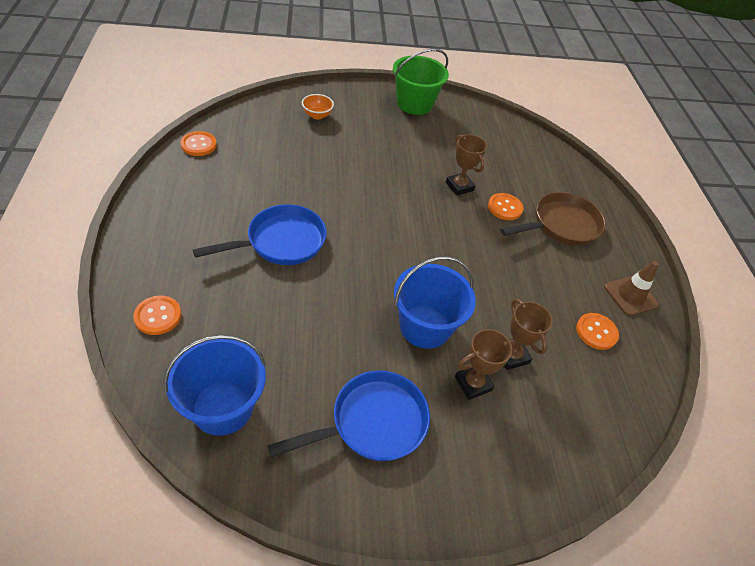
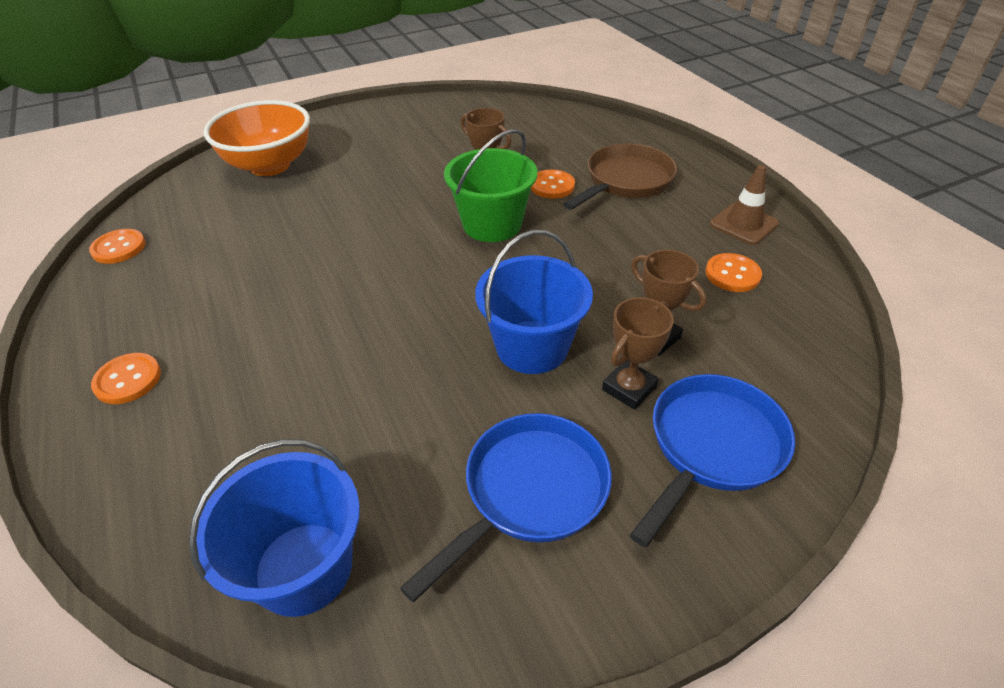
camera: 15 degrees left, 5 degrees down
orange button [133,296,181,335] -> orange button moved to [91,353,161,404]
blue pan [193,204,327,265] -> blue pan moved to [630,374,795,547]
orange bowl [302,94,334,119] -> orange bowl [203,100,310,176], size x2.29
green bucket [393,49,449,115] -> green bucket moved to [444,129,537,242]

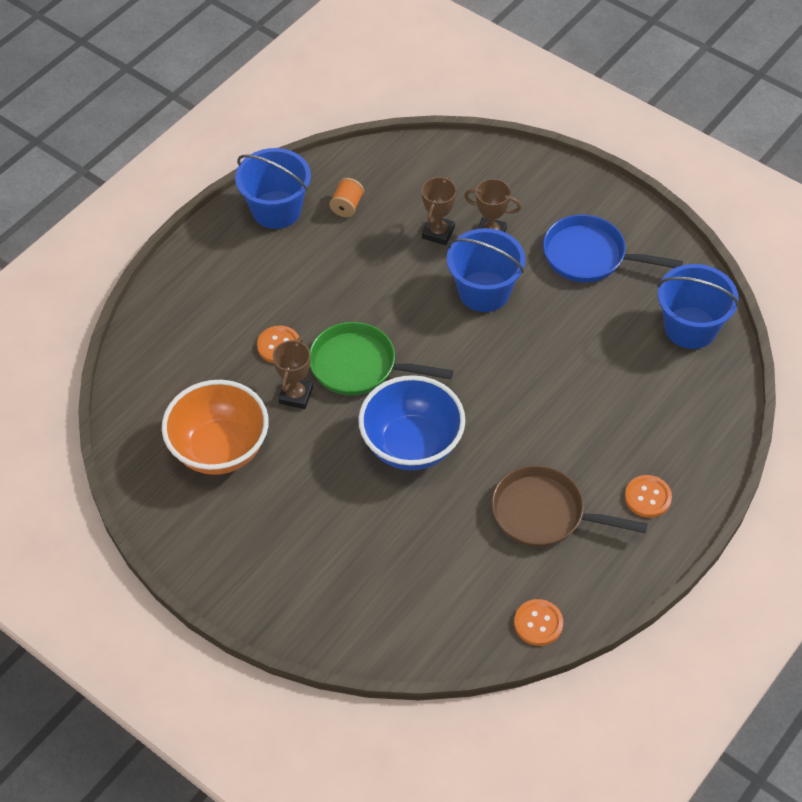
camera: 115 degrees left, 10 degrees up
orange bowl [203,100,310,176] -> orange bowl moved to [162,380,269,475]
green bucket [444,129,537,242] -> green pan [310,322,453,395]
brown pan [563,143,677,210] -> brown pan moved to [492,465,648,547]
blue pan [630,374,795,547] -> none
orange button [705,253,762,292] -> orange spool [329,178,364,217]
brown traffic cone [710,165,779,245] -> blue bucket [235,148,311,229]
none -> blue bowl [358,375,465,470]

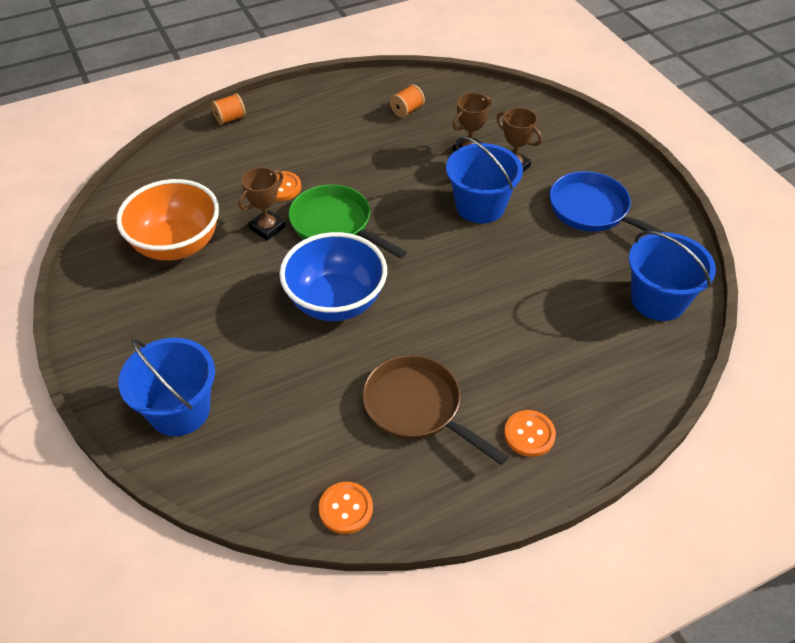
camera: 25 degrees right, 5 degrees down
blue bucket [235,148,311,229] -> blue bucket moved to [118,338,215,436]
none -> orange spool [211,93,246,125]

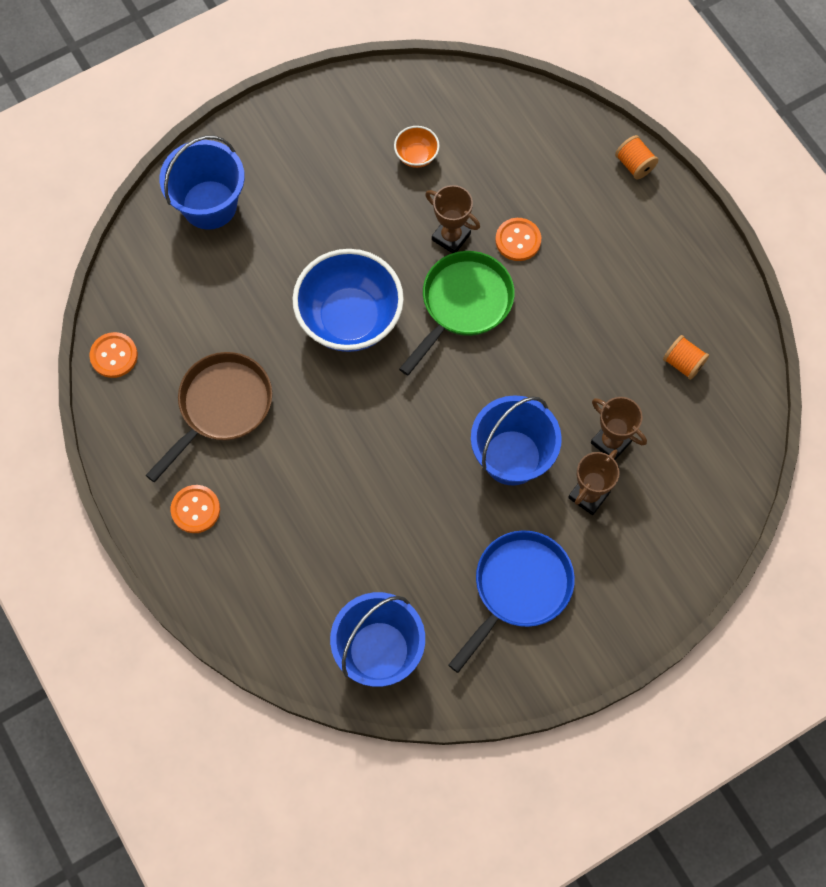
camera: 85 degrees right, 20 degrees up
orange bowl [116,179,219,261] -> orange bowl [394,126,440,168], size x0.44

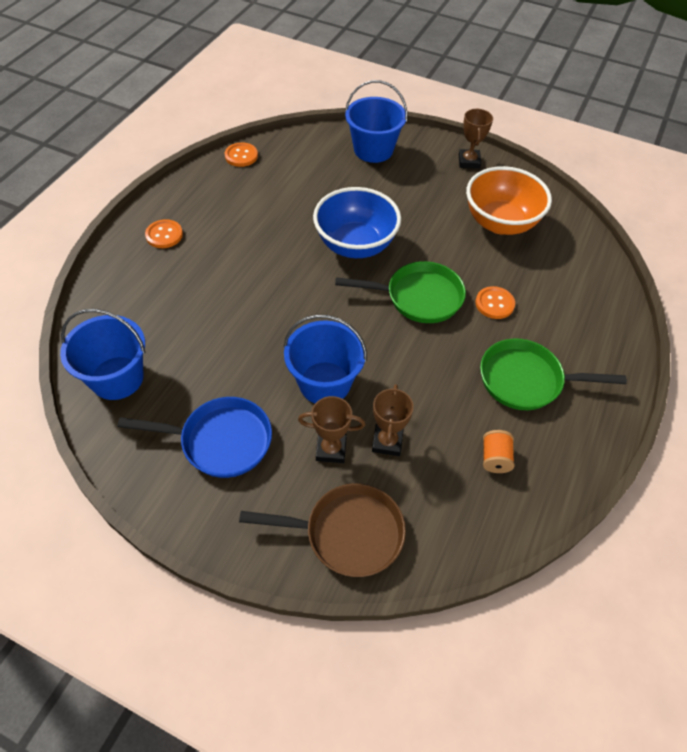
camera: 55 degrees right, 15 degrees down
brown pan [146,352,272,482] -> brown pan moved to [239,483,406,577]
orange bowl [394,126,440,168] -> orange bowl [466,166,552,235], size x2.29
brown trophy [425,185,480,253] -> brown trophy moved to [459,108,493,169]
orange spool [615,135,658,179] -> none
none -> green pan [480,338,627,410]

